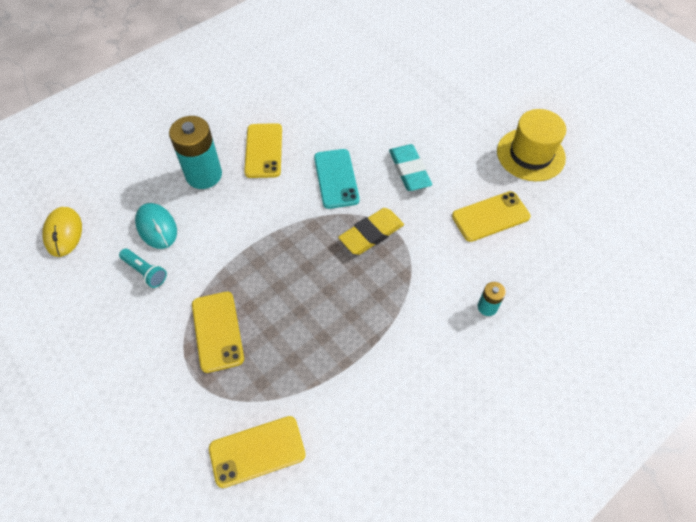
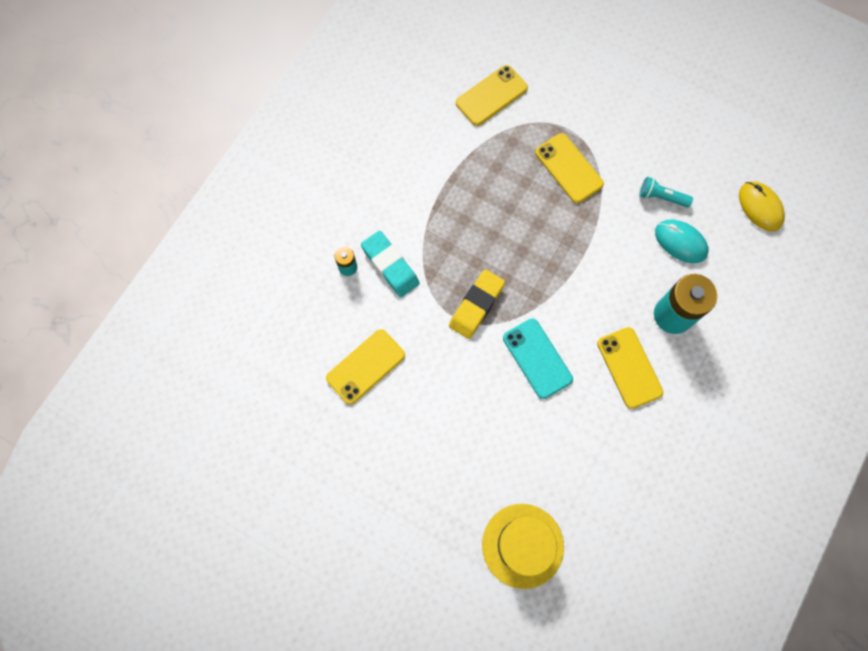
camera: 160 degrees right, 15 degrees up
turquoise eraser [389,144,432,191] -> turquoise eraser moved to [361,231,420,297]
yellow hat [497,109,566,181] -> yellow hat moved to [482,504,564,589]

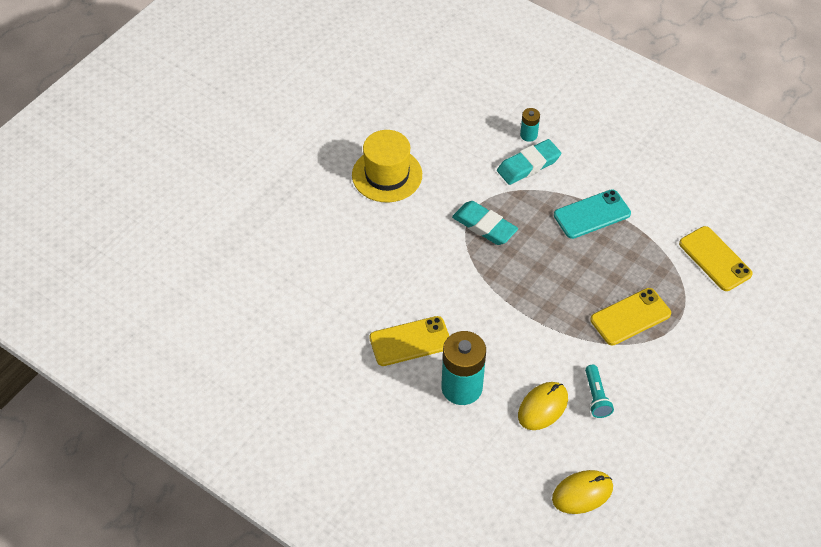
camera: 95 degrees right, 20 degrees down
yellow phone [326,329,405,405] -> none
yellow eraser [449,269,505,339] -> turquoise eraser [452,201,518,245]
yellow hat [482,504,564,589] -> yellow hat moved to [352,130,422,202]
turquoise phone [503,319,573,399] -> turquoise phone moved to [554,189,631,239]
turquoise flashlight [639,177,693,207] -> turquoise flashlight turned 150 degrees clockwise [585,365,614,418]
turquoise mouse [655,220,709,263] -> yellow mouse [518,382,568,430]

